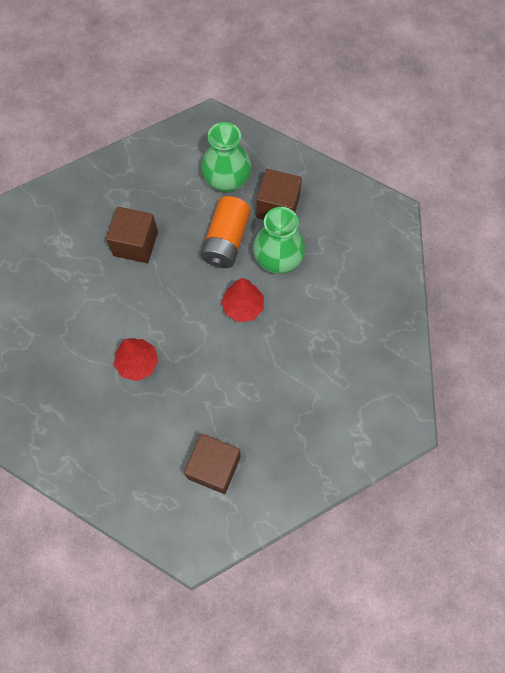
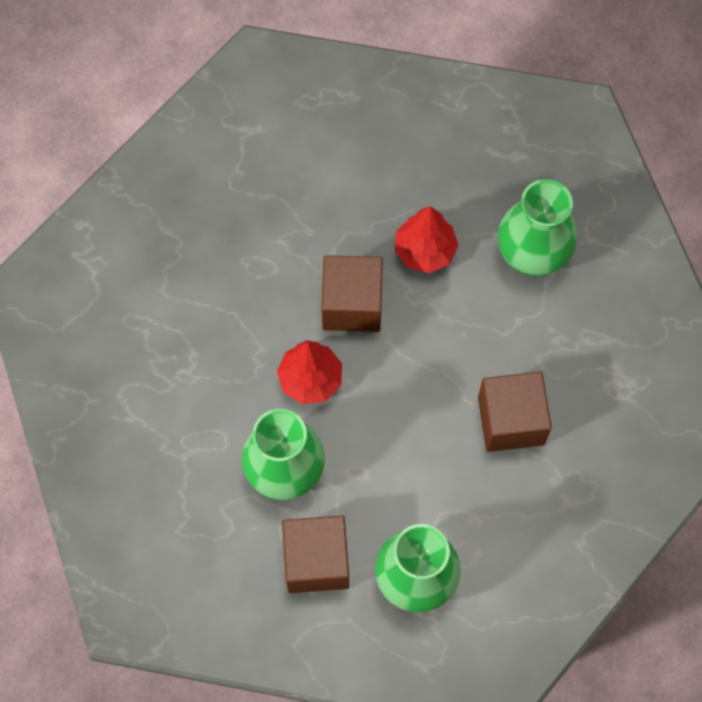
camera: 160 degrees right, 0 degrees up
brown cube [184,434,241,494] -> brown cube moved to [321,255,383,332]
orange battery [201,196,251,268] -> none
none -> green vase [498,179,577,276]

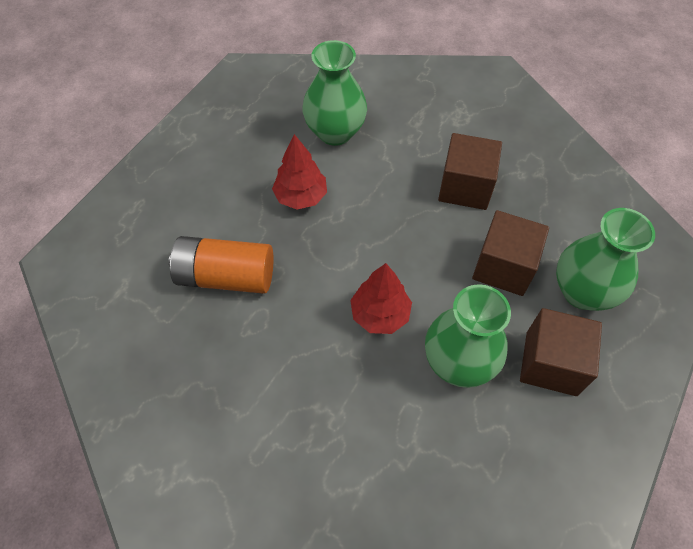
camera: 70 degrees left, 10 degrees down
brown cube [321,255,383,332] -> brown cube moved to [472,210,549,296]
none -> orange battery [169,236,273,294]

